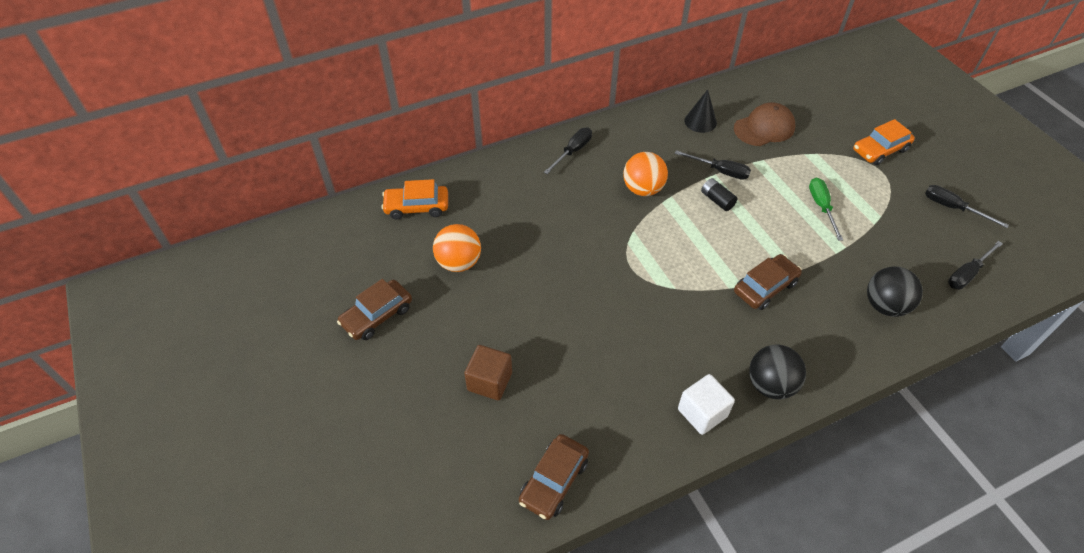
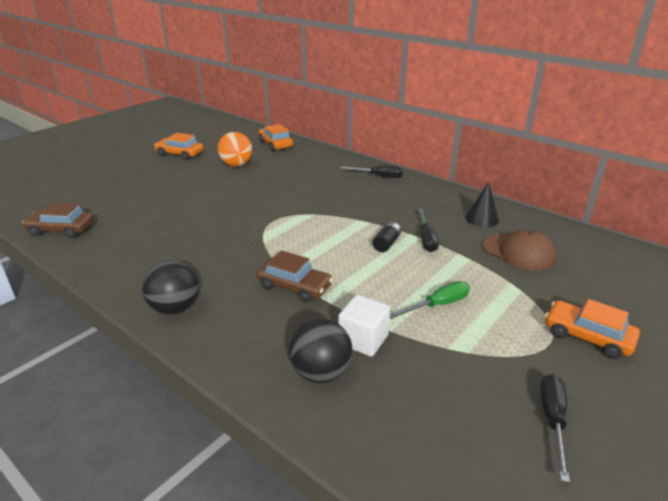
camera: 65 degrees right, 20 degrees down
brown car [337,279,412,340] -> orange car [154,133,204,160]
brown cube [464,345,512,400] -> none
orange ball [623,152,668,196] -> none
white cube [678,374,735,435] -> white cube moved to [338,295,390,357]
black screwdriver [948,241,1003,289] -> none

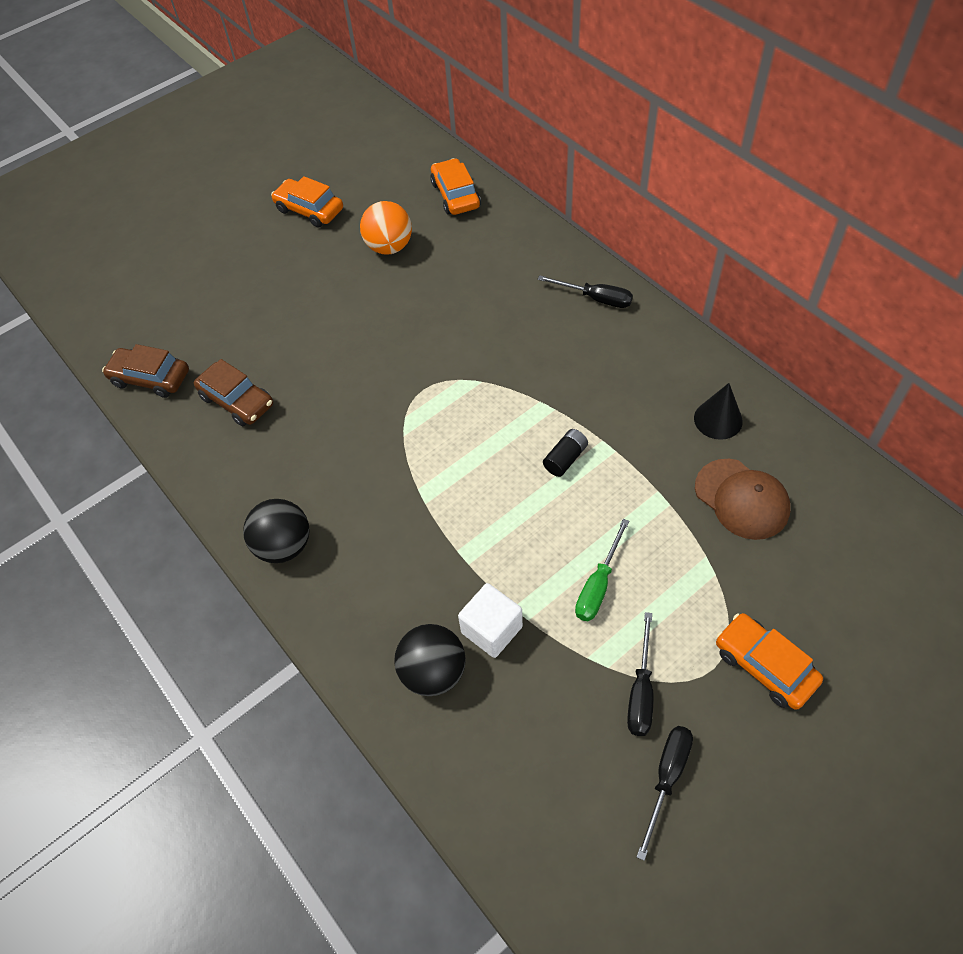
camera: 15 degrees right, 25 degrees up
brown car [257,250,333,303] -> brown car moved to [194,359,273,426]
green screwdriver [390,281,470,319] -> green screwdriver turned 135 degrees clockwise [575,519,629,621]
black screwdriver [418,209,439,252] -> black screwdriver moved to [627,612,653,736]

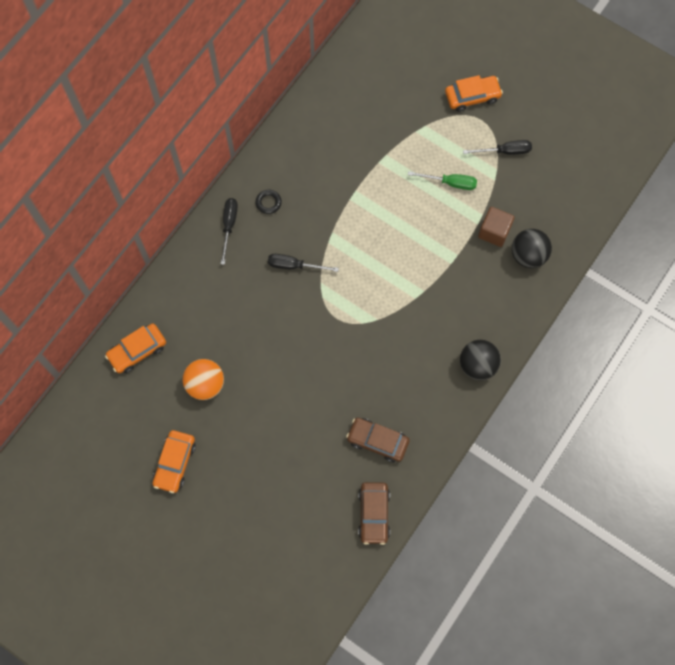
camera: 110 degrees left, 15 degrees up
brown car [194,359,273,426] -> brown car turned 90 degrees counterclockwise [346,418,410,462]
white cube [458,583,523,658] -> brown cube [478,207,515,247]
black battery [543,429,588,477] -> none
black screwdriver [637,726,693,861] -> black screwdriver moved to [268,254,339,272]
black cone [694,383,743,440] -> none
brown cap [695,459,791,540] -> none
orange car [716,613,823,710] -> orange car turned 135 degrees counterclockwise [445,75,503,112]
none -> black ring [255,190,282,214]

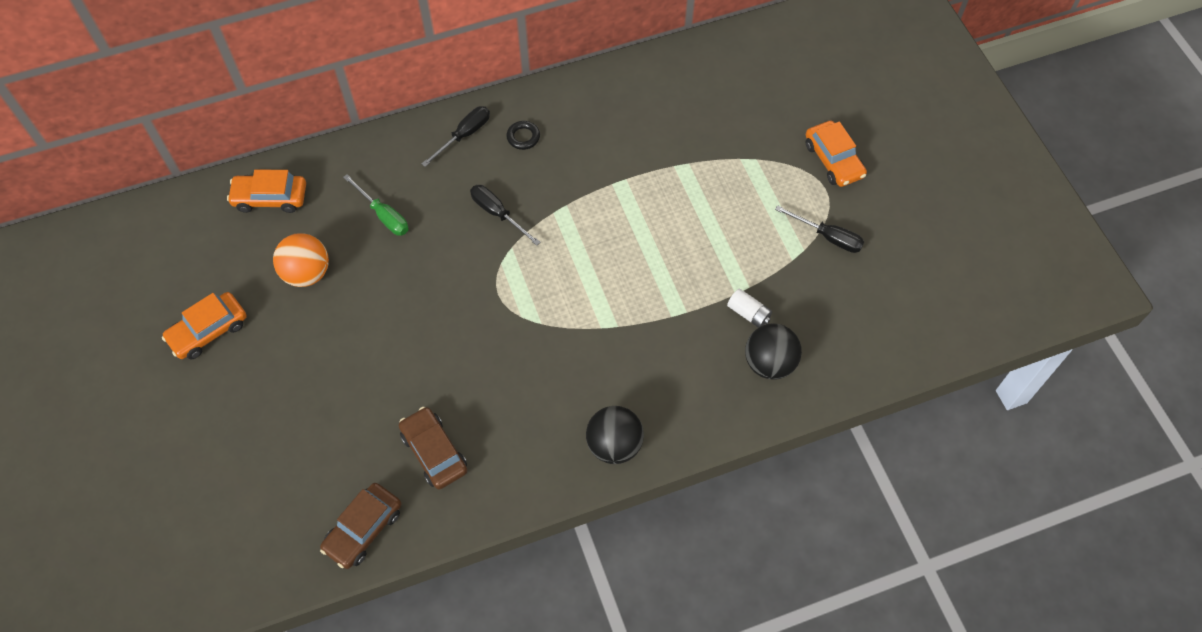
camera: 35 degrees right, 10 degrees down
green screwdriver [408,171,477,190] -> green screwdriver moved to [343,174,409,236]
orange car [445,75,503,112] -> orange car turned 45 degrees clockwise [806,121,867,187]
brown cube [478,207,515,247] -> white battery [727,289,772,328]

